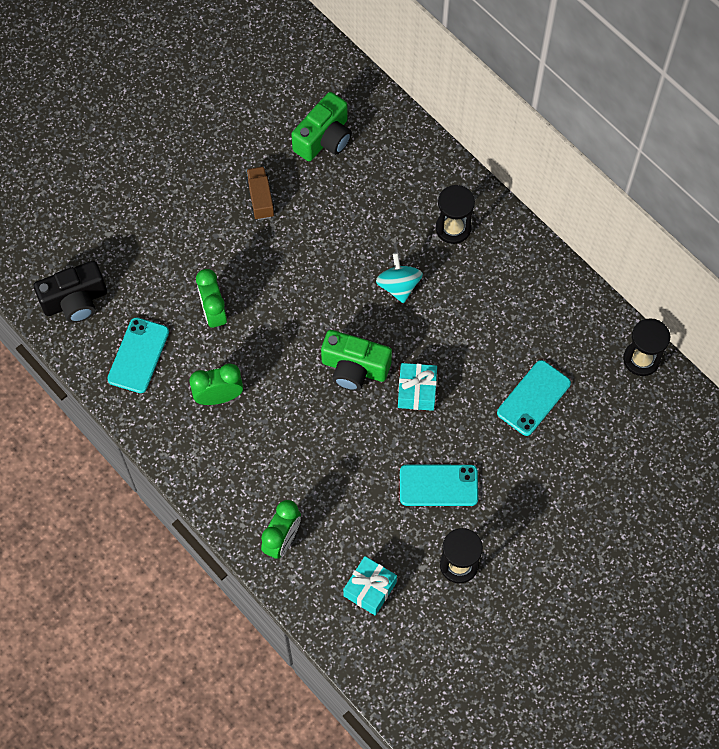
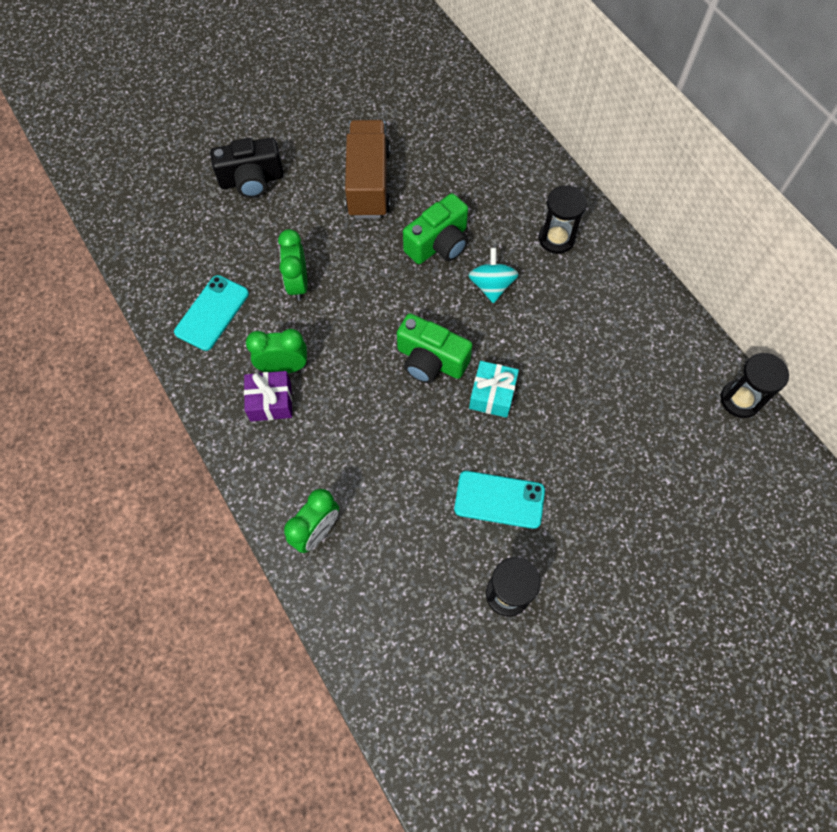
camera: 10 degrees right, 0 degrees up
black camera [33,261,107,323] -> black camera moved to [210,138,284,198]
brown truck [246,166,275,220] -> brown truck [345,120,390,219], size x1.88
green camera [291,92,352,161] -> green camera moved to [403,193,468,264]
turquoise gift [343,556,397,616] -> none
turquoise phone [497,360,571,436] -> none
none -> purple gift [244,371,292,422]

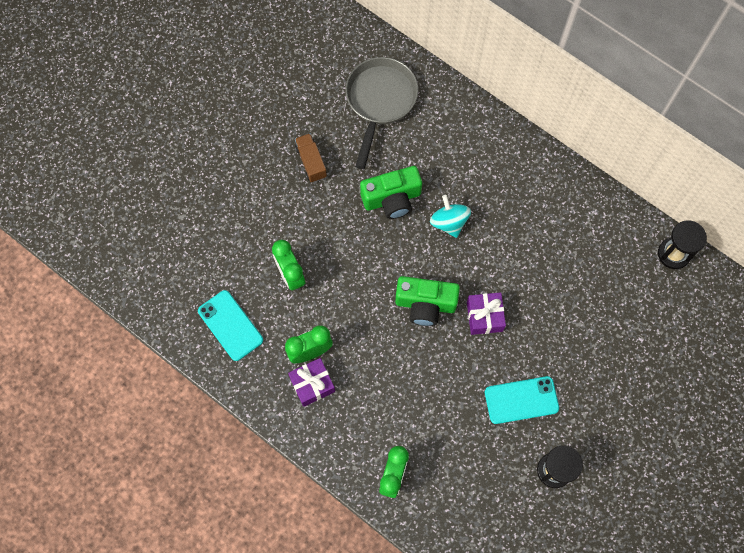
camera: 20 degrees left, 5 degrees up
turquoise phone [174,275,249,351] -> turquoise phone turned 45 degrees counterclockwise [198,290,263,361]
black camera [210,138,284,198] -> none
brown truck [345,120,390,219] -> brown truck [295,133,327,182], size x0.53
green camera [403,193,468,264] -> green camera turned 45 degrees clockwise [360,166,422,219]
turquoise gift [469,361,519,418] -> purple gift [467,292,506,335]
black hourglass [539,185,587,254] -> none
none -> grey pan [345,57,418,169]

